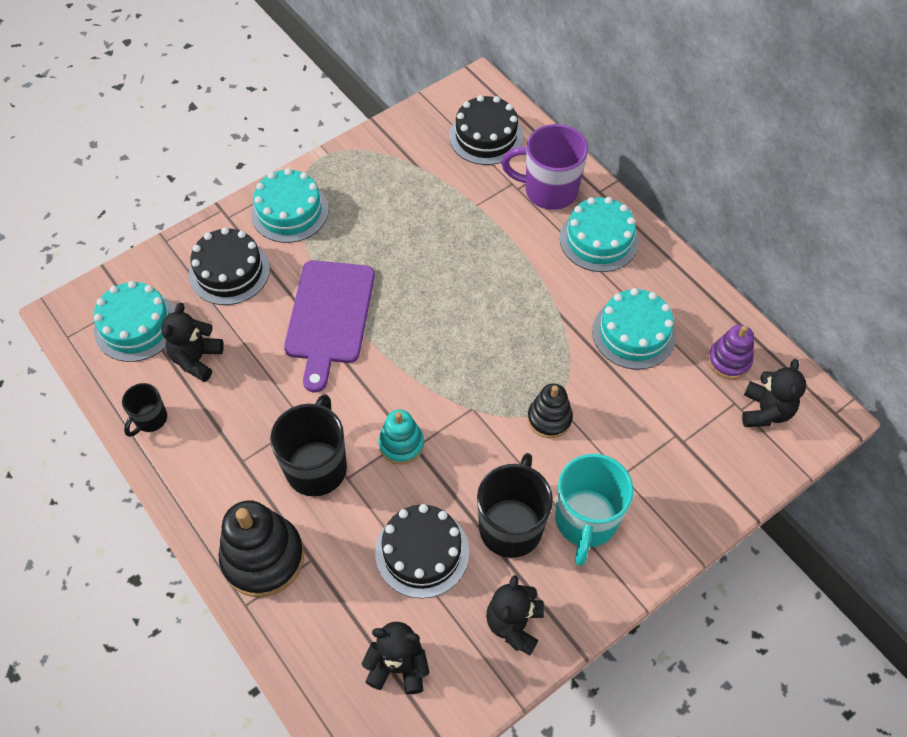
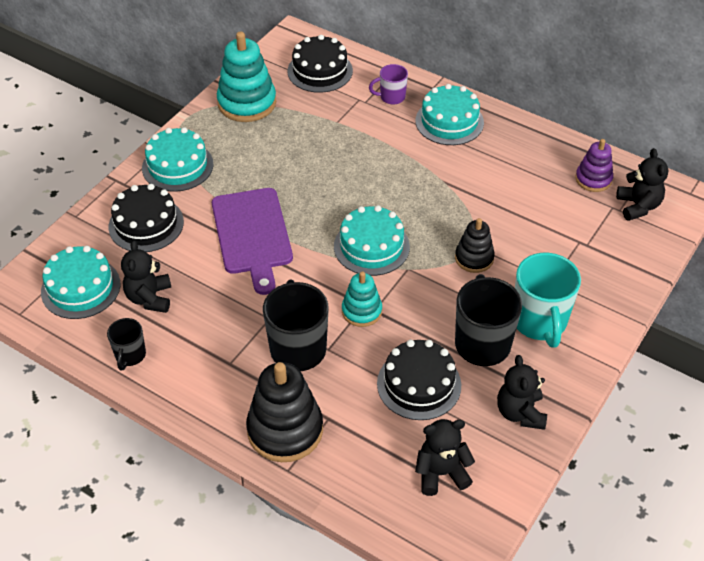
camera: 20 degrees left, 10 degrees down
purple mug [501,124,588,210] -> purple mug [369,64,408,104], size x0.54
turquoise cake [592,288,676,370] -> turquoise cake moved to [334,205,410,276]
none -> turquoise stacking toy [217,31,276,122]

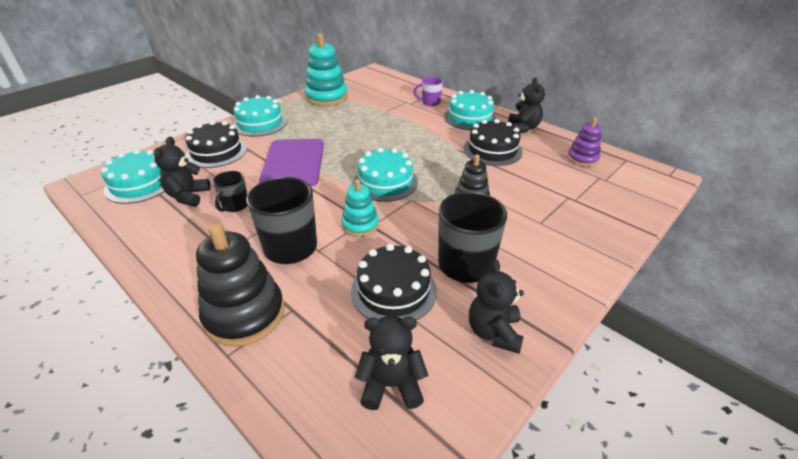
camera: 10 degrees right, 10 degrees down
black mug [107,318,146,370] -> black mug moved to [213,171,247,212]
black cake [287,35,353,93] -> black cake moved to [463,119,523,166]
turquoise mug [515,253,581,348] -> none
black teddy bear [616,148,668,221] -> black teddy bear moved to [508,77,545,133]

